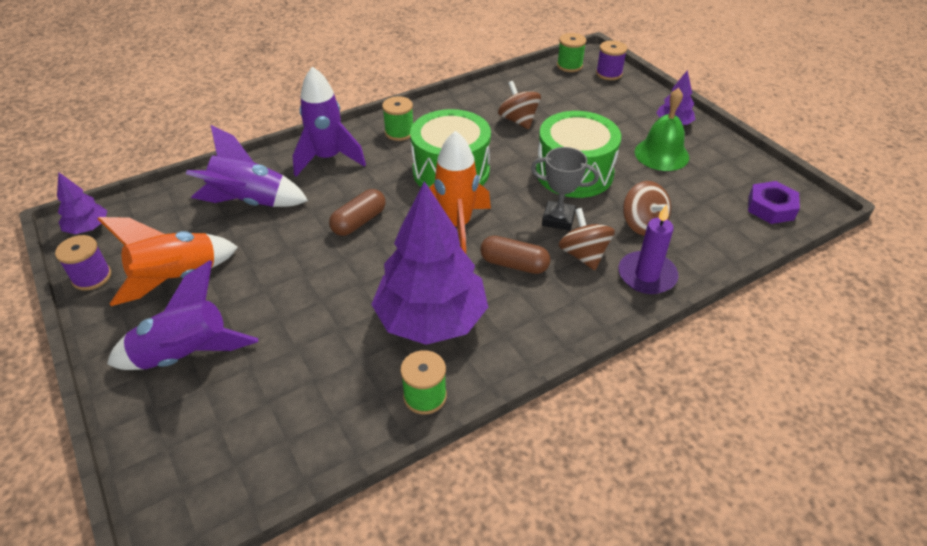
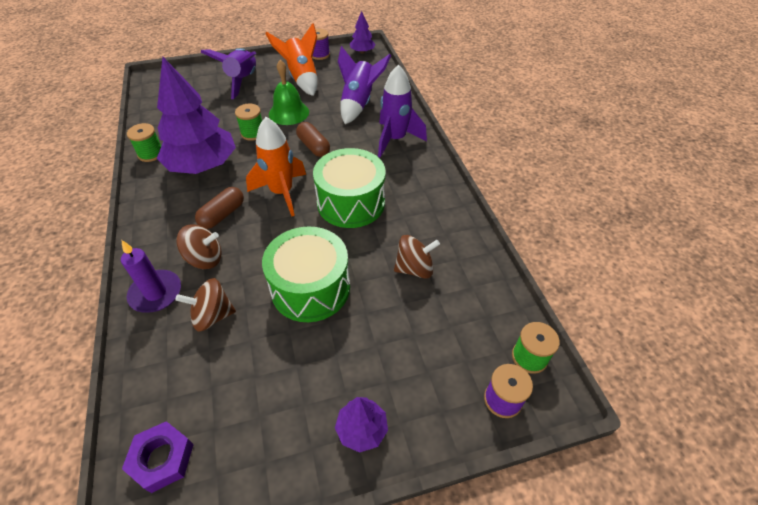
camera: 105 degrees right, 5 degrees up
green spool [382,96,413,141] -> green spool moved to [235,104,262,141]
grey trophy [531,147,599,231] -> none
green bell [635,88,689,171] -> green bell moved to [269,60,309,125]

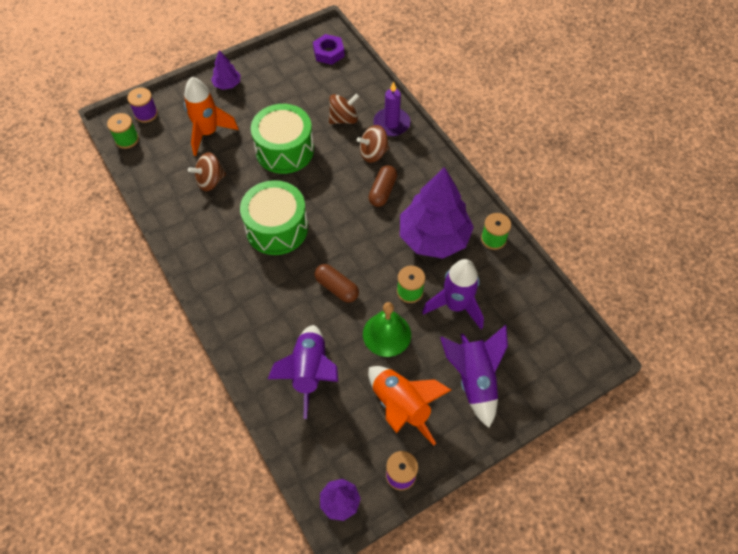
camera: 165 degrees right, 10 degrees up
orange rocket [246,117,306,216] -> orange rocket moved to [184,77,239,156]
purple rocket [378,65,427,158] -> purple rocket moved to [422,259,484,329]

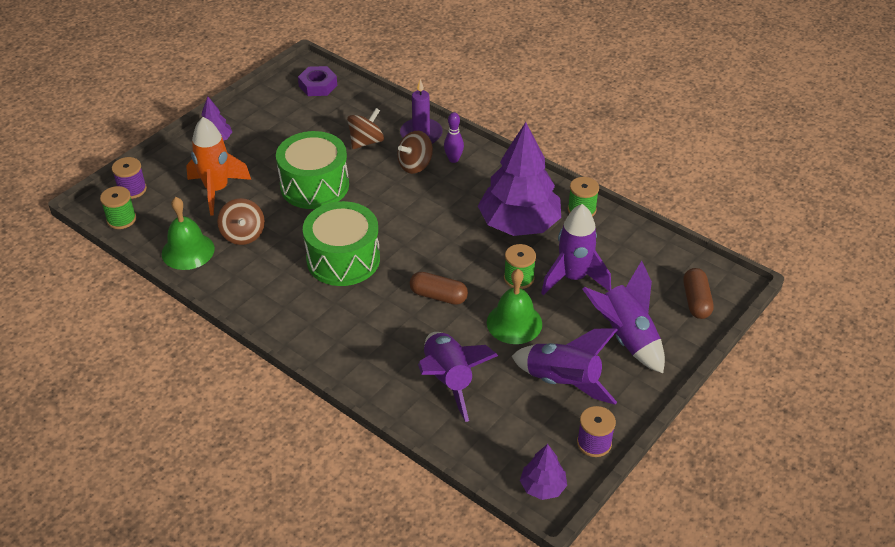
camera: 20 degrees left, 15 degrees down
brown spinning top [188,152,226,191] -> brown spinning top turned 60 degrees counterclockwise [217,198,265,245]
orange rocket [368,366,451,445] -> purple rocket [512,328,617,405]
brown capsule [369,165,397,207] -> brown capsule moved to [683,268,714,319]
none -> green bell [162,197,215,270]
none -> purple bowling pin [444,112,464,163]

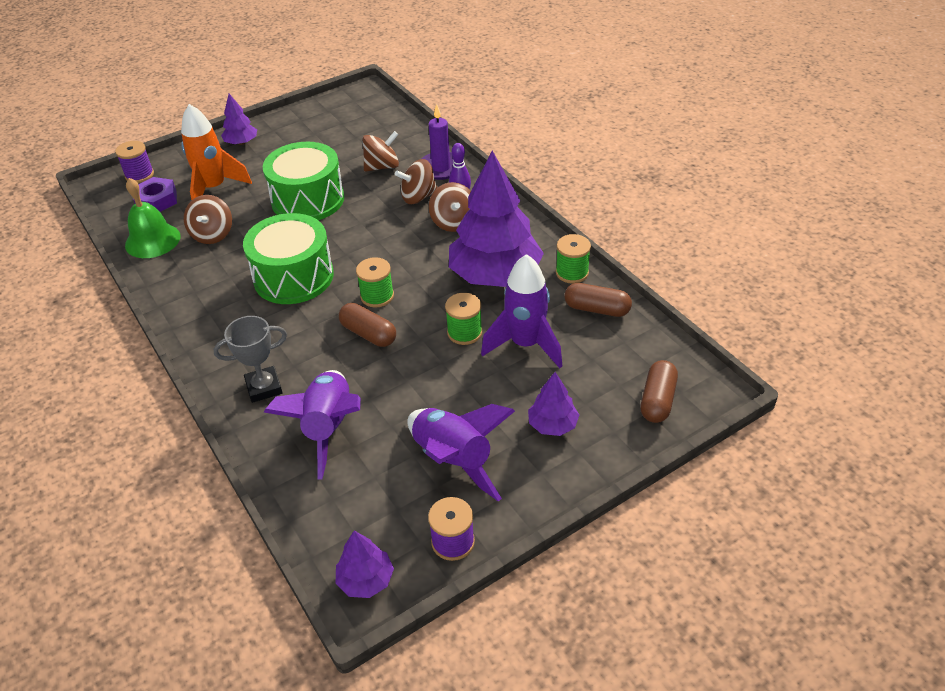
camera: 20 degrees right, 0 degrees up
green spool [100,186,136,229] -> green spool moved to [356,257,394,308]
purple nut [298,66,337,96] -> purple nut moved to [133,177,177,212]
green bell [487,269,542,344] -> none
purple rocket [582,261,665,373] -> purple tree [528,372,579,436]
none -> grey trophy [213,316,287,403]
none -> brown spinning top [429,182,471,232]
none -> brown capsule [564,283,632,317]

